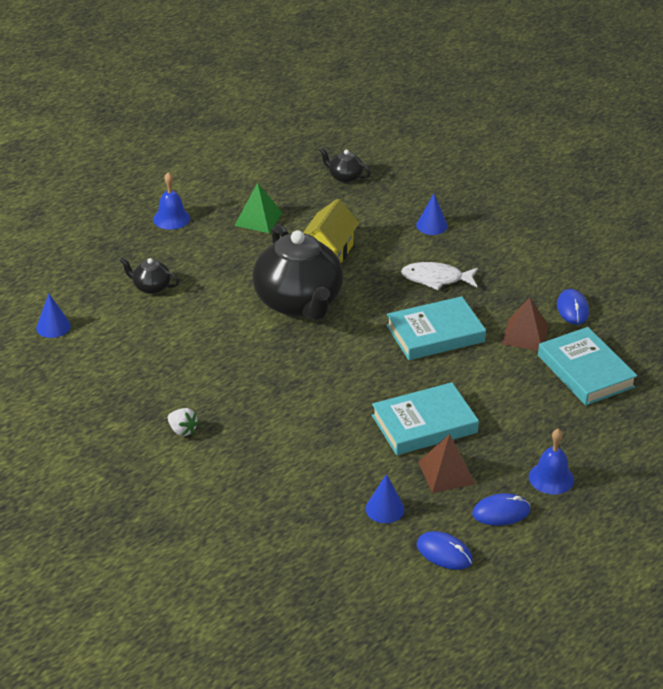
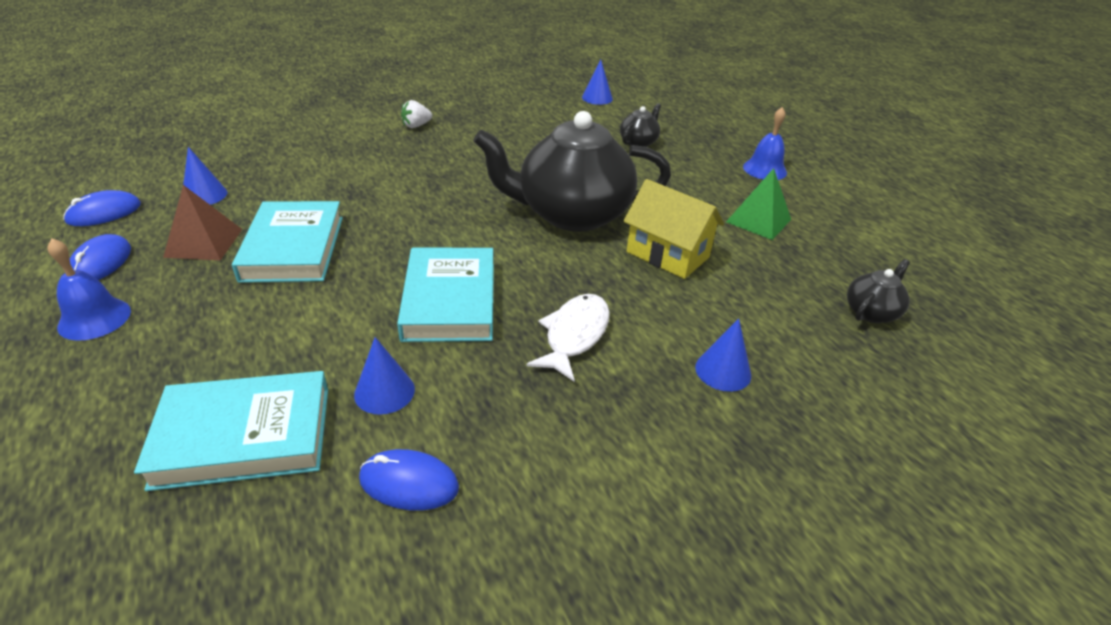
camera: 105 degrees right, 0 degrees up
brown pyramid [502,297,549,351] -> blue cone [354,337,415,415]

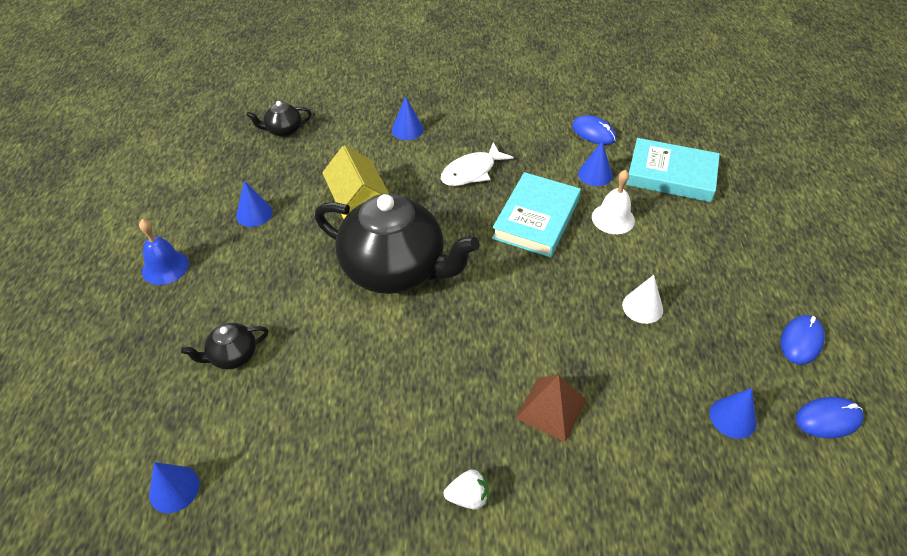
camera: 150 degrees left, 10 degrees up
blue bell [47,238,131,341] -> none
brown pyramid [163,185,242,260] -> brown pyramid moved to [516,375,586,442]
turquoise book [232,201,343,283] -> white cone [622,275,663,324]
green pyramid [726,168,791,240] -> blue cone [236,180,273,227]
none -> white bell [592,170,635,234]

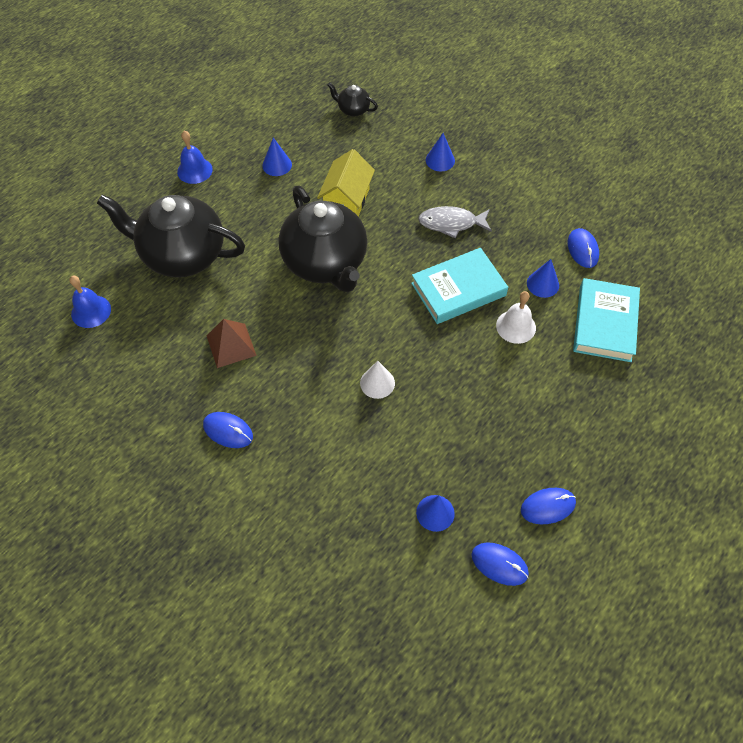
camera: 40 degrees right, 10 degrees up
blue cone [149,462,200,513] -> blue bell [69,276,111,328]
black teapot [181,323,268,369] -> black teapot [97,194,245,277], size x2.35
white fish [441,142,513,186] -> grey fish [418,206,492,238]
white strawberry [444,469,488,510] -> blue mouse [203,412,253,448]
brown pyramid [516,375,586,442] -> brown pyramid moved to [207,319,257,368]
white cone [622,275,663,324] -> white cone moved to [360,361,395,399]
turquoise book [626,138,720,202] -> turquoise book turned 45 degrees clockwise [573,278,640,362]

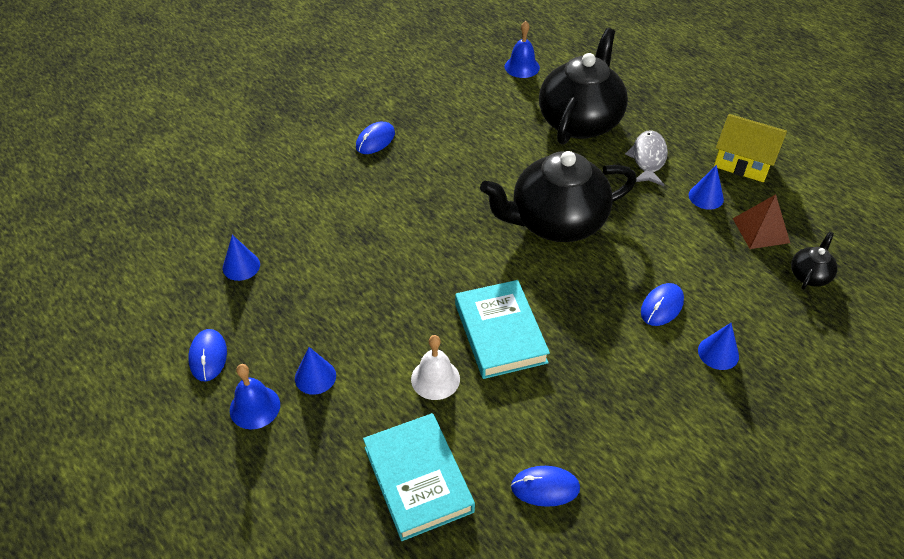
camera: 100 degrees right, 10 degrees down
blue bell [177,131,213,184] -> blue bell moved to [230,364,280,429]
brown pyramid [207,319,257,368] -> brown pyramid moved to [733,194,790,249]
yellow house [317,149,375,216] -> yellow house moved to [714,114,787,182]
white cone [360,361,395,399] -> none
grey fish [418,206,492,238] -> grey fish moved to [625,130,668,186]
blue mouse [471,543,529,586] -> blue mouse moved to [641,283,684,326]
blue cone [527,259,559,298] -> blue cone moved to [295,347,336,395]
turquoise book [573,278,640,362] -> turquoise book turned 45 degrees clockwise [363,413,475,541]

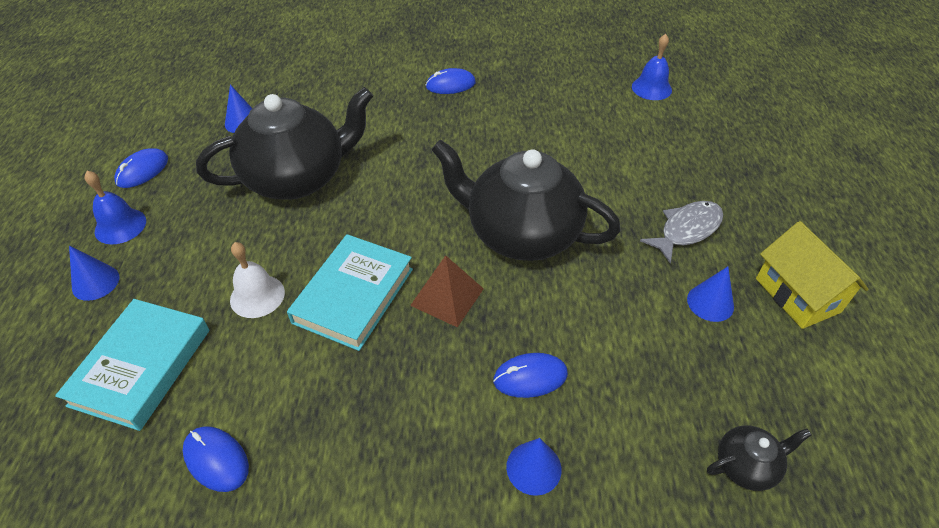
camera: 40 degrees right, 0 degrees up
blue cone [295,347,336,395] -> blue cone moved to [69,246,119,301]
black teapot [539,28,628,145] -> black teapot moved to [196,87,373,200]
brown pyramid [733,194,790,249] -> brown pyramid moved to [410,255,484,327]

